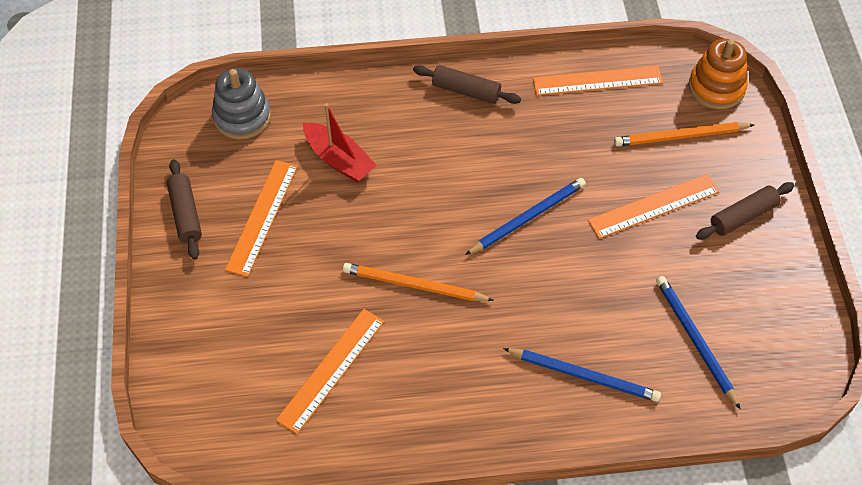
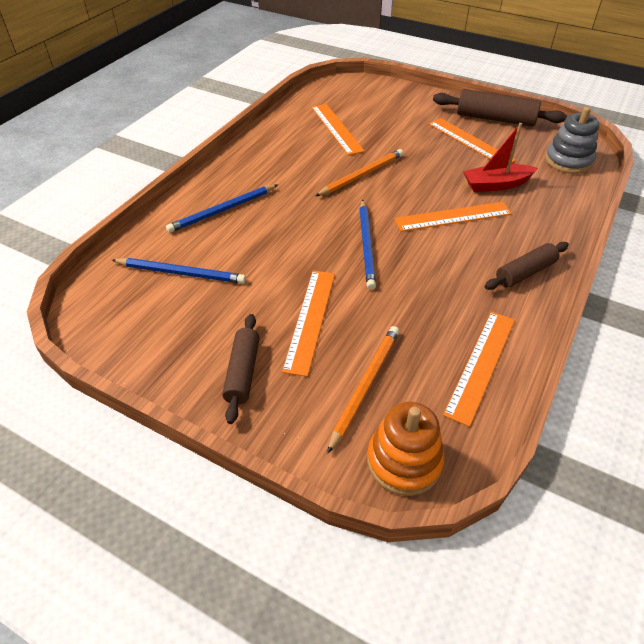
camera: 125 degrees right, 10 degrees down
brown rolling pin [167,159,202,260] -> brown rolling pin [433,89,567,127], size x1.53
none -> orange ruler [394,202,512,232]

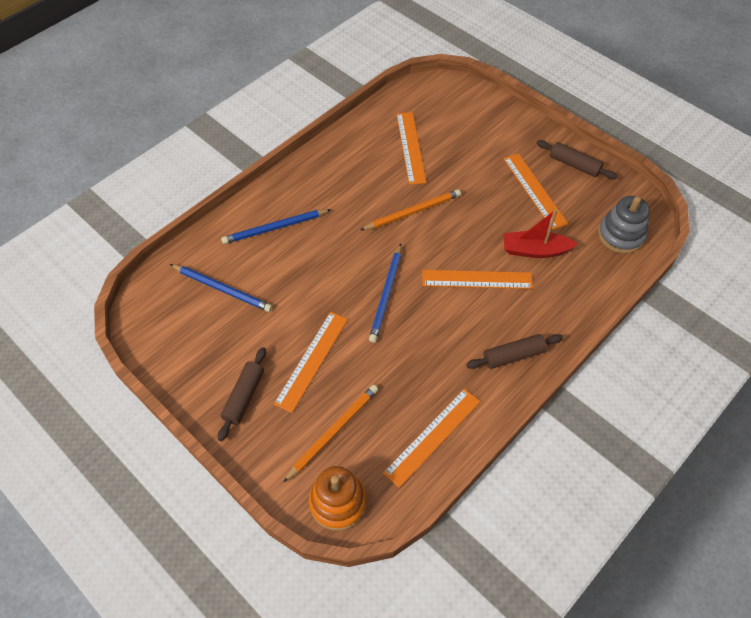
camera: 15 degrees right, 10 degrees up
brown rolling pin [433,89,567,127] -> brown rolling pin [536,140,618,179], size x0.65

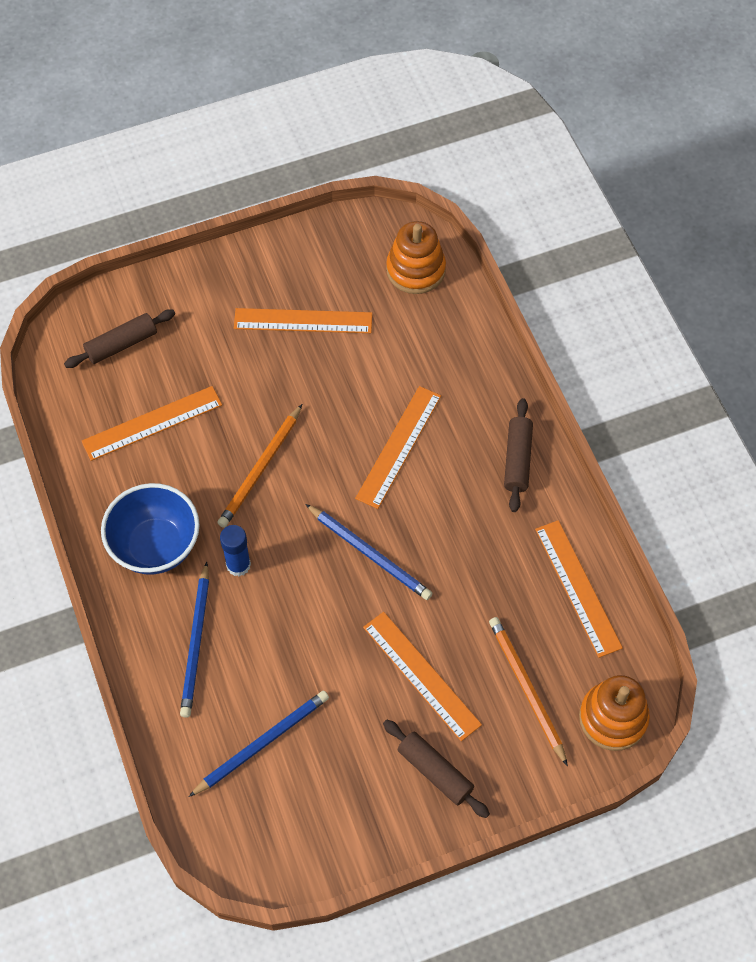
camera: 65 degrees left, 5 degrees up
orange pencil [360,189,461,230] -> orange pencil turned 150 degrees counterclockwise [217,404,302,528]
orange ruler [396,112,427,185] -> orange ruler turned 45 degrees counterclockwise [82,386,222,461]
red boat [503,209,577,258] -> none
brown rolling pin [536,140,618,179] -> brown rolling pin moved to [64,309,175,368]
grey stacking toy [598,196,650,254] -> orange stacking toy [386,221,446,294]
none -> blue bowl [101,483,200,575]
none -> blue glue stick [220,525,251,576]

